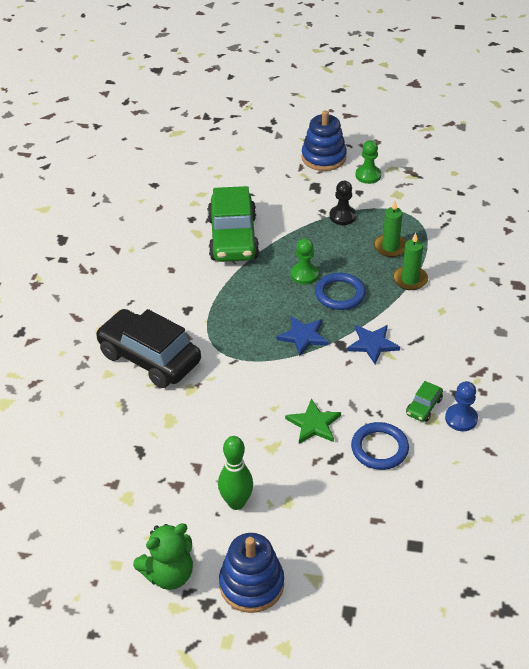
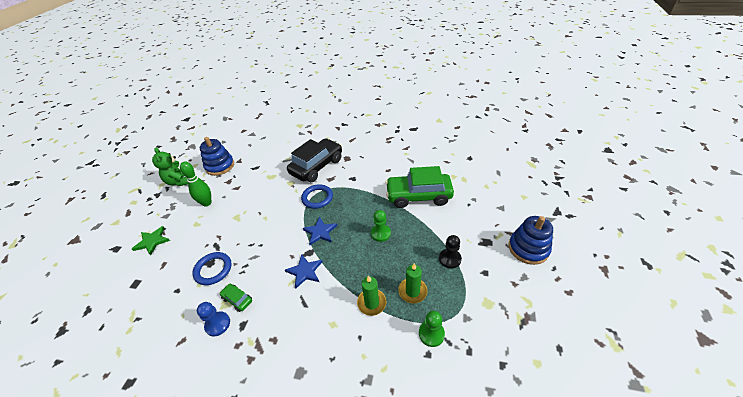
camera: 95 degrees right, 0 degrees up
blue stacking toy [219,533,284,613] -> blue stacking toy moved to [200,137,234,176]
green star [285,399,341,444] -> green star moved to [132,226,170,255]
blue ring [315,273,366,310] -> blue ring moved to [301,184,333,209]
green pawn [356,140,381,184] -> green pawn moved to [419,311,445,347]

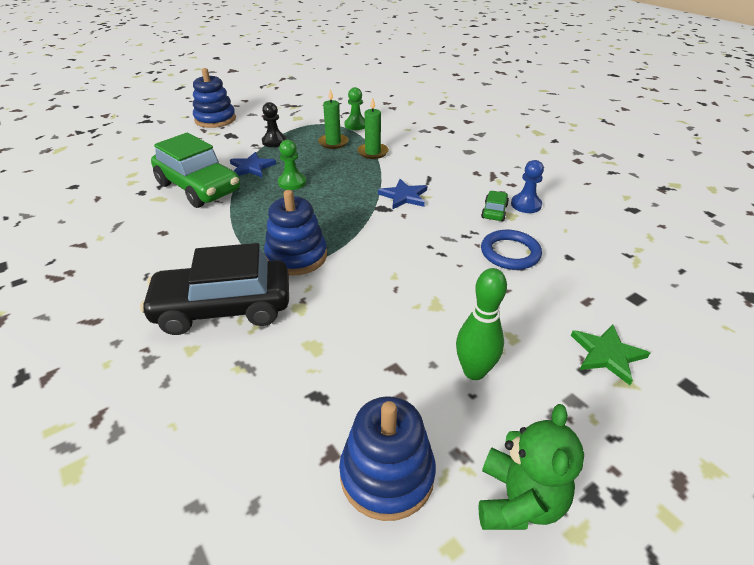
camera: 140 degrees left, 5 degrees down
green car [220,284,252,312] -> green car turned 150 degrees counterclockwise [481,191,509,221]
blue ring [301,184,333,209] -> blue stacking toy [264,190,327,276]
blue star [303,217,337,245] -> blue star moved to [230,152,276,178]

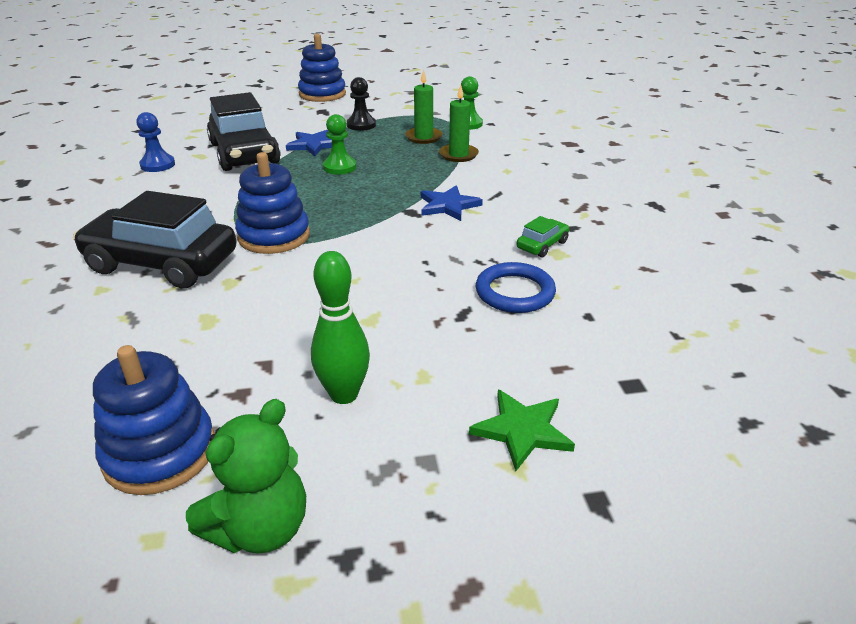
camera: 25 degrees right, 5 degrees down
green car [151,133,240,208] -> black car [207,92,281,171]
blue pawn [511,160,544,213] -> blue pawn moved to [136,112,175,172]

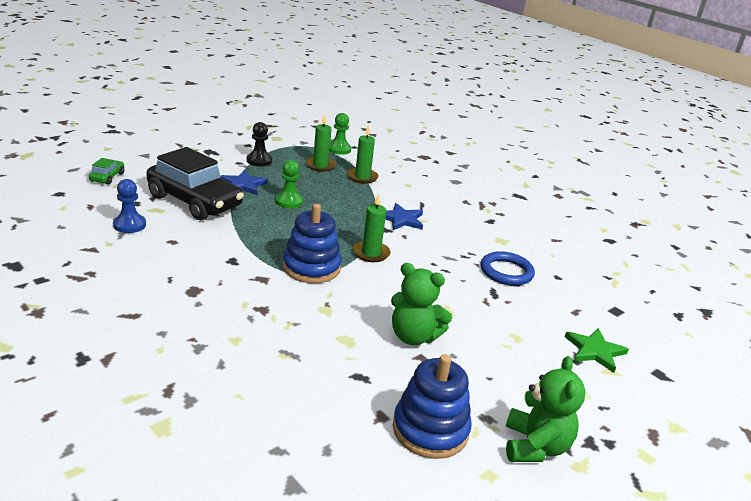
camera: 35 degrees left, 5 degrees down
black car [73,191,237,288] -> none
blue stacking toy [298,34,346,102] -> none
green bowling pin [311,251,370,404] -> none
green car [516,216,569,258] -> green car moved to [89,158,124,185]
none -> green candle [353,193,391,262]
none -> green teddy bear [391,263,452,345]

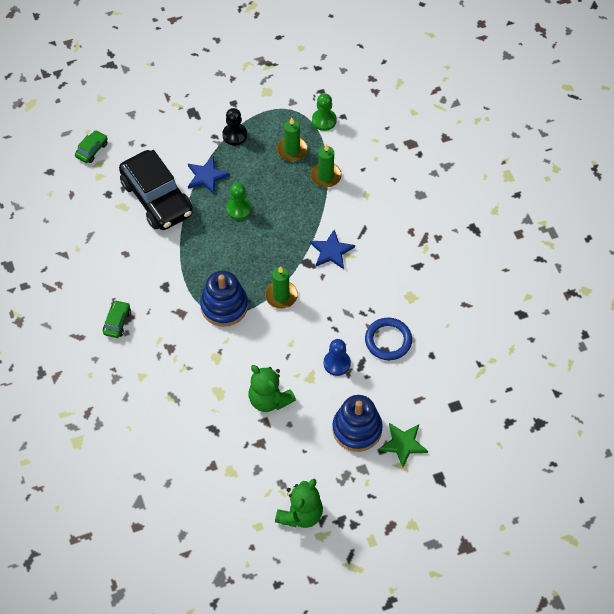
camera: 25 degrees right, 30 degrees up
blue pawn [113,179,146,233] -> blue pawn moved to [324,339,351,376]
blue stacking toy [393,354,472,459] -> blue stacking toy moved to [332,395,383,452]
none -> green car [103,300,131,338]

